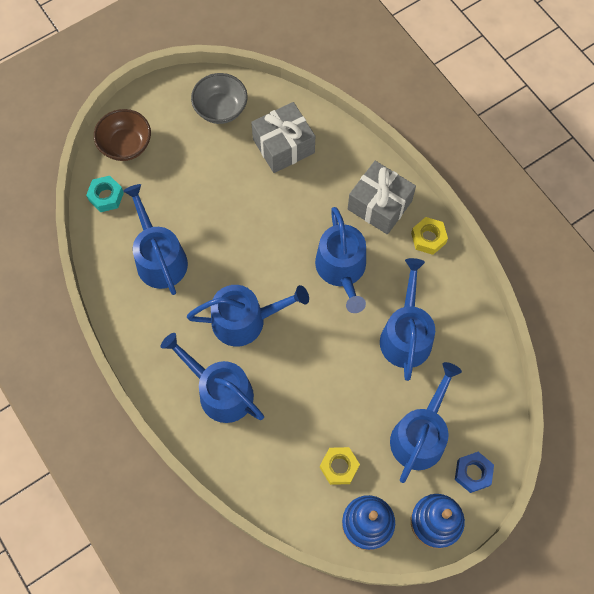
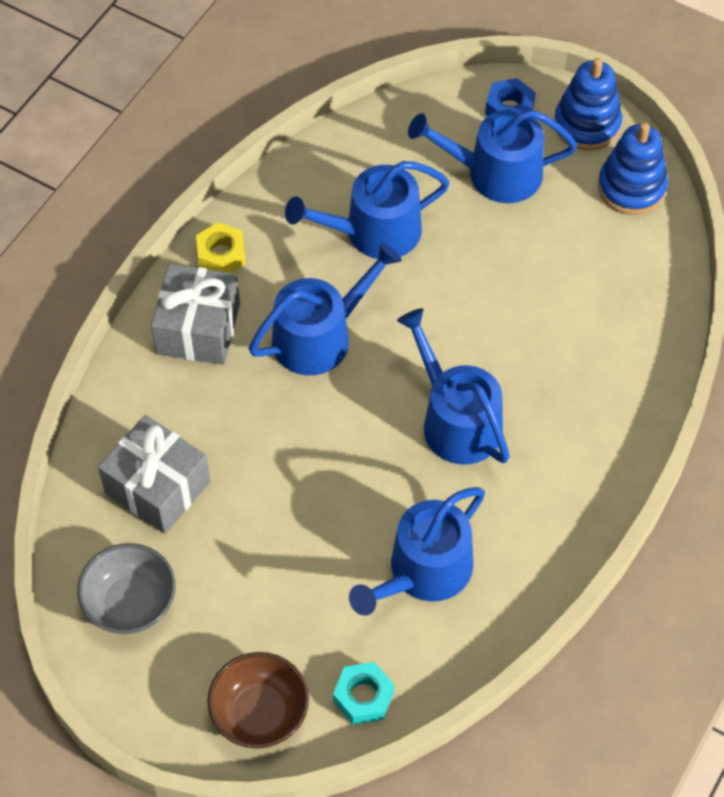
camera: 115 degrees left, 10 degrees down
blue watering can [161,333,264,423] -> none
yellow nut [320,447,360,485] -> none

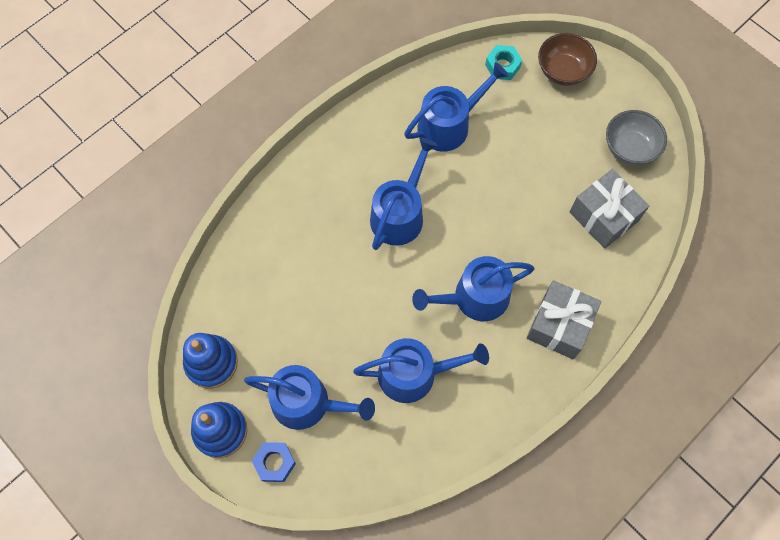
camera: 165 degrees left, 10 degrees up
yellow nut [196,222,246,273] -> none
blue watering can [397,308,510,464] -> blue watering can turned 135 degrees counterclockwise [370,137,438,250]

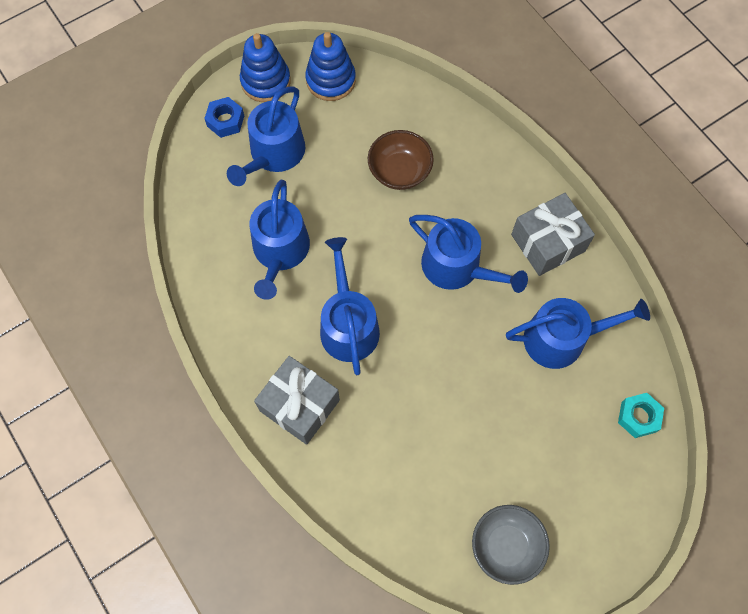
camera: 100 degrees right, 0 degrees up
blue watering can [404,62,509,152] -> blue watering can turned 75 degrees counterclockwise [506,298,650,369]
brown bowl [538,33,597,86] -> brown bowl moved to [368,130,434,190]
grey gift [569,169,650,249] -> grey gift moved to [511,193,595,276]

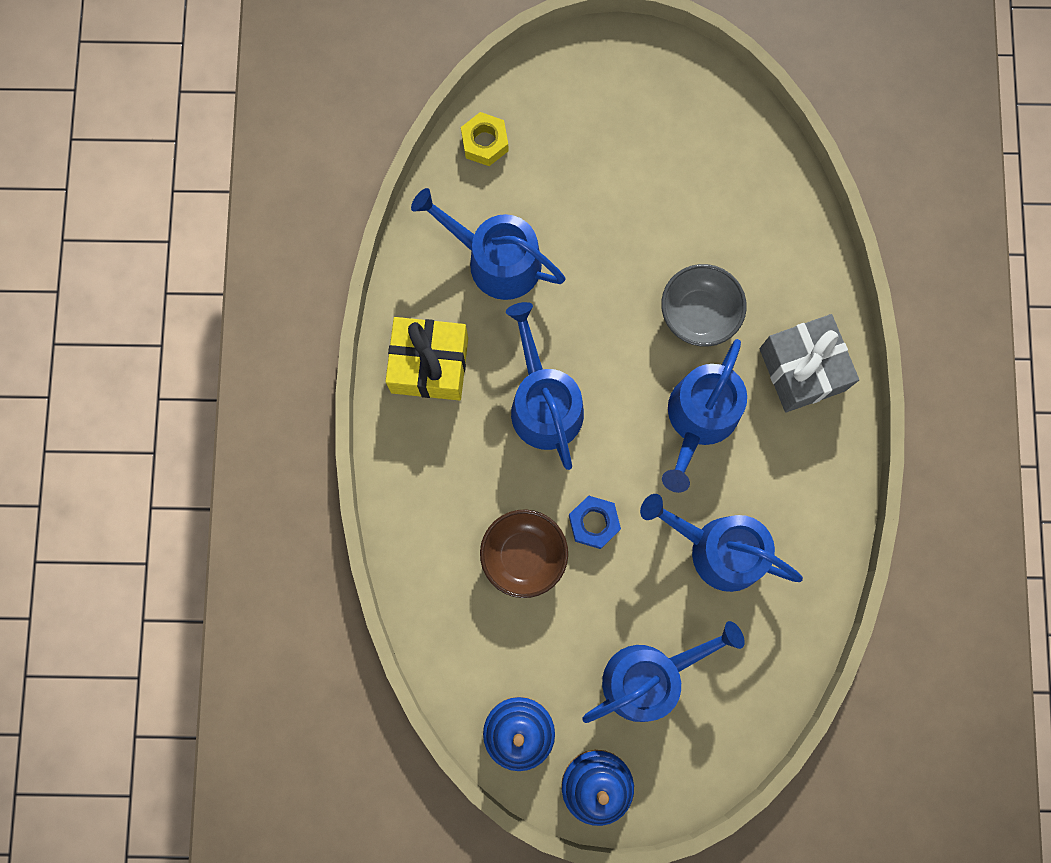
camera: 145 degrees left, 10 degrees up
blue nut [204,97,244,138] -> blue nut moved to [569,496,621,549]
blue watering can [250,180,310,300] -> blue watering can turned 105 degrees counterclockwise [640,494,803,592]
grey bowl [472,505,550,585] -> grey bowl moved to [661,264,747,347]
grey gift [511,193,595,276] -> yellow gift [385,317,468,401]
turquoise nut [618,393,664,438] -> yellow nut [461,112,509,166]

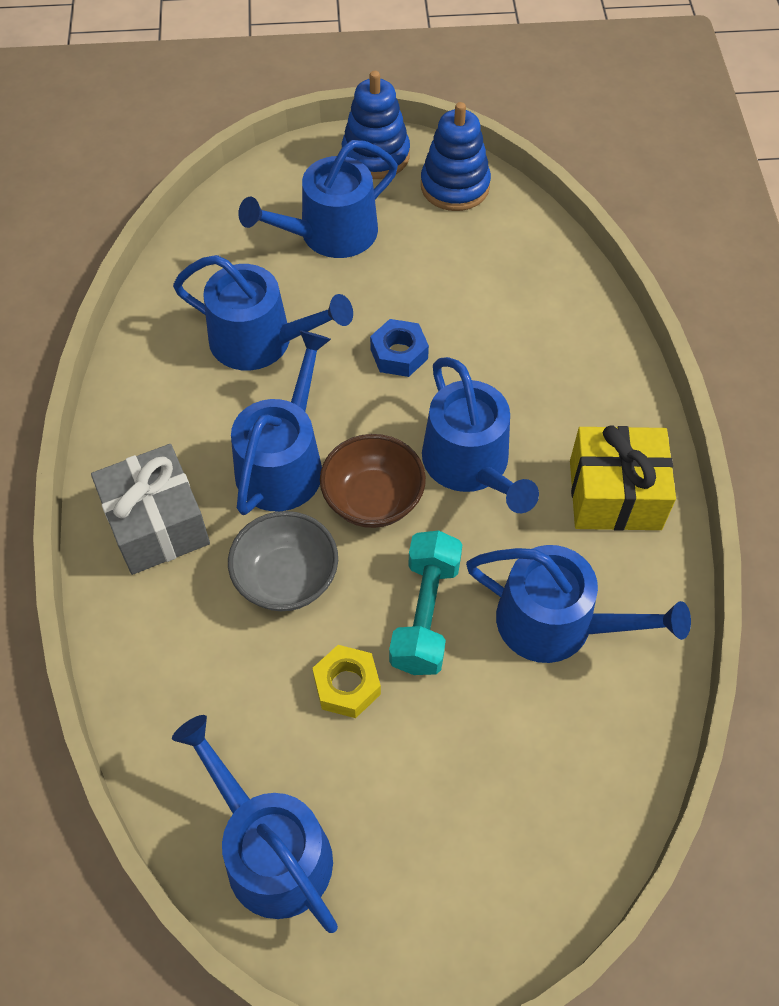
camera: 175 degrees right, 20 degrees down
yellow nut [461,112,509,166] -> yellow nut moved to [312,645,381,718]
brown bowl [480,509,568,598] -> brown bowl moved to [320,434,426,528]
none -> blue watering can [172,715,338,933]
none -> turquoise dumbbell [389,530,463,675]

